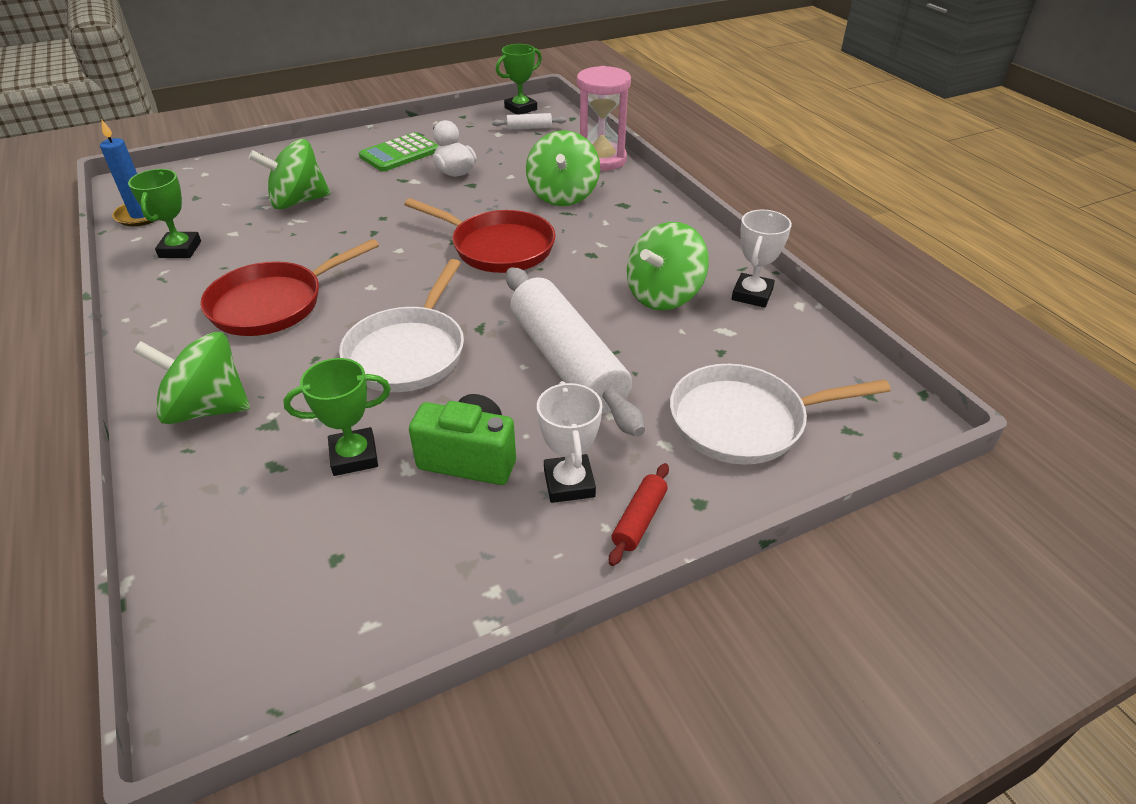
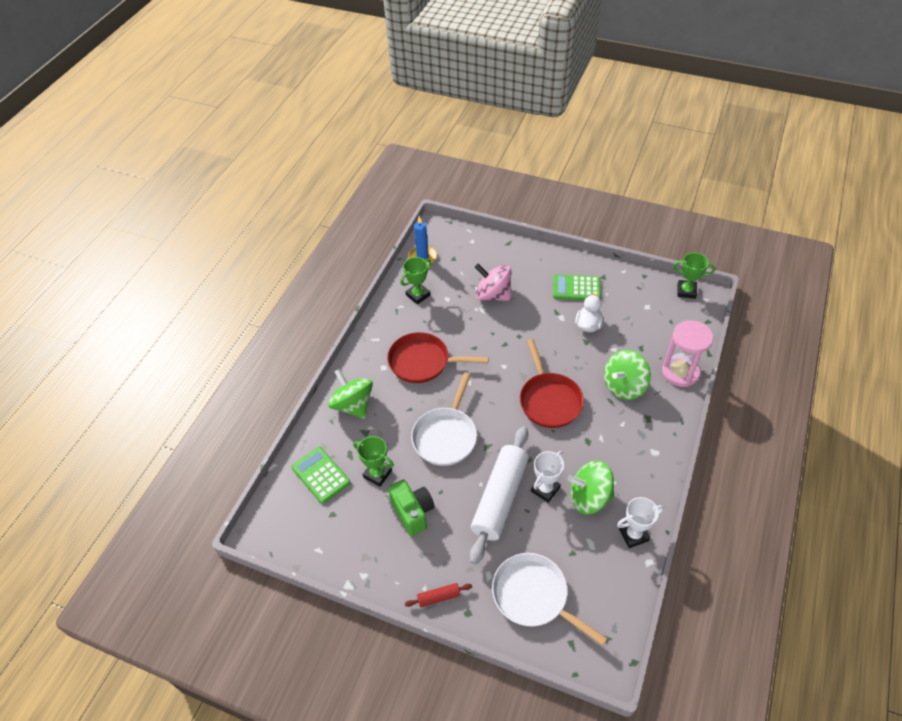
camera: 50 degrees right, 10 degrees up
green spinning top [249,139,331,209] -> pink spinning top [475,263,511,301]
white pan [339,259,464,392] -> white pan turned 45 degrees counterclockwise [411,373,477,466]
white rolling pin [492,113,566,130] -> none
white trophy [537,381,602,503] -> white trophy moved to [531,451,564,503]
none -> green calculator [292,447,351,504]

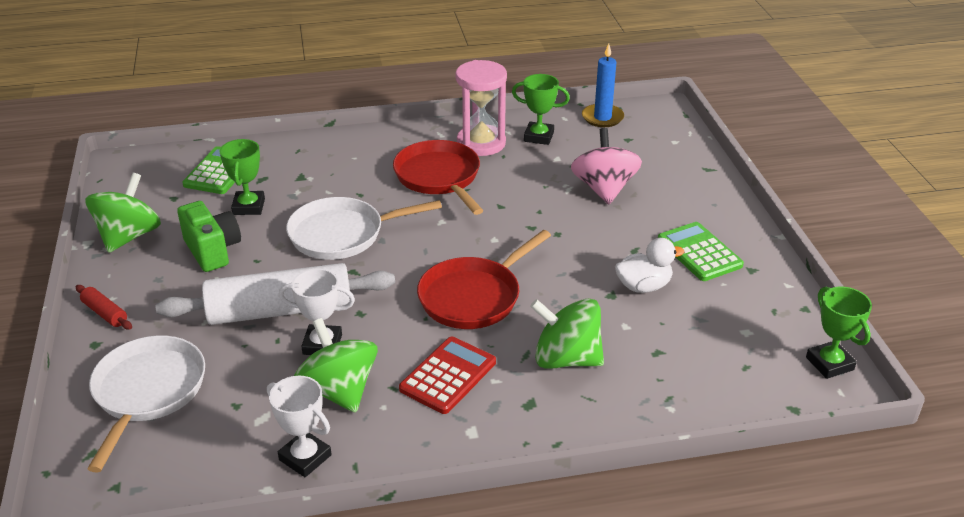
camera: 55 degrees right, 15 degrees down
green spinning top [328,369,373,419] -> green spinning top moved to [85,173,161,253]
green camera [388,479,435,536] -> green camera turned 60 degrees counterclockwise [177,201,241,272]
pink hourglass [662,320,713,387] -> pink hourglass moved to [456,60,507,156]
none -> red calculator [399,337,496,414]

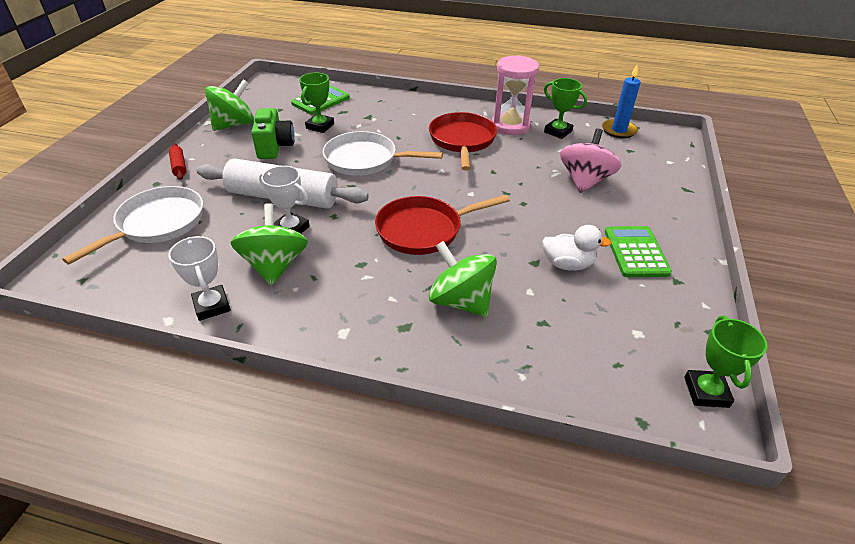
camera: 25 degrees right, 5 degrees up
red calculator [399,337,496,414] -> none

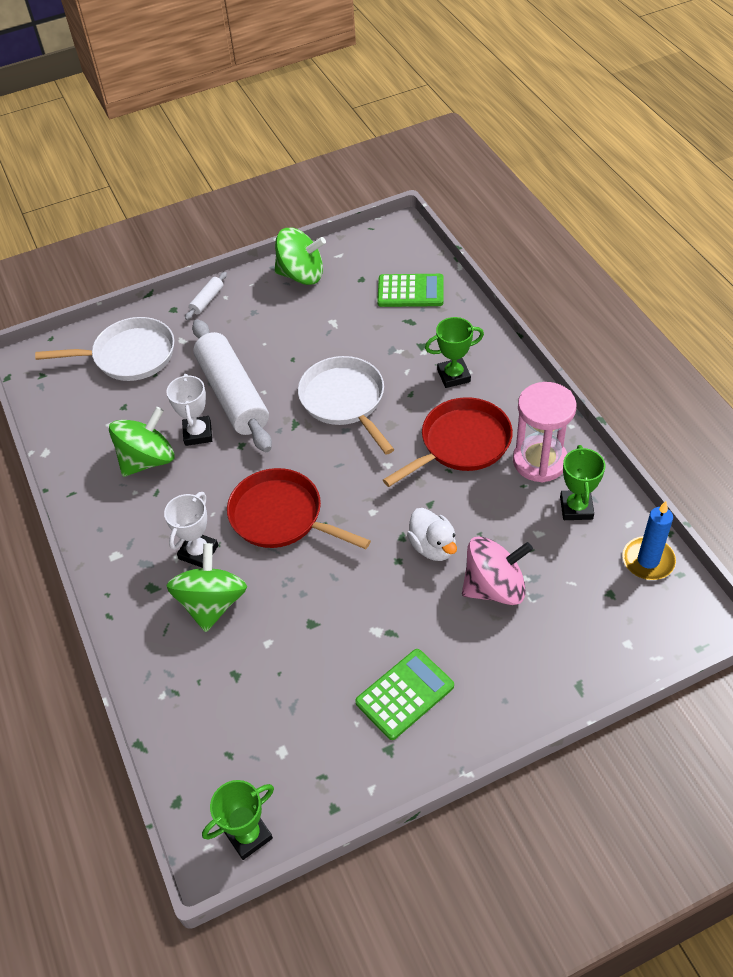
camera: 55 degrees right, 10 degrees up
white trophy [168,236,231,321] -> white trophy moved to [164,492,218,568]
red rolling pin [169,143,186,180] -> white rolling pin [185,272,227,320]
green camera [251,108,295,159] -> none
green trophy [299,73,334,133] -> green trophy moved to [425,317,484,388]
white duck [542,225,612,271] -> white duck moved to [407,508,457,561]

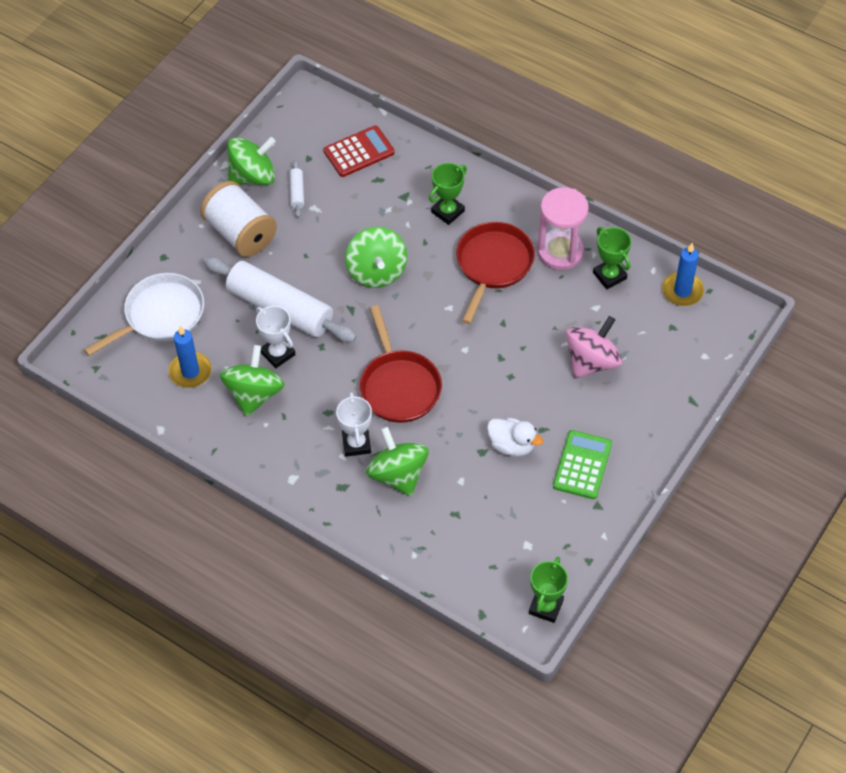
camera: 35 degrees left, 5 degrees up
white rolling pin [185,272,227,320] -> white rolling pin moved to [289,160,304,218]
red pan [227,468,371,549] -> red pan turned 105 degrees counterclockwise [360,305,442,423]
white pan [298,356,394,454] -> green spinning top [345,227,407,288]
green calculator [377,274,443,307] -> red calculator [324,125,395,177]
white duck [407,508,457,561] -> white duck moved to [487,418,543,457]
none -> blue candle [168,325,212,388]
none -> white spool [200,181,277,257]

